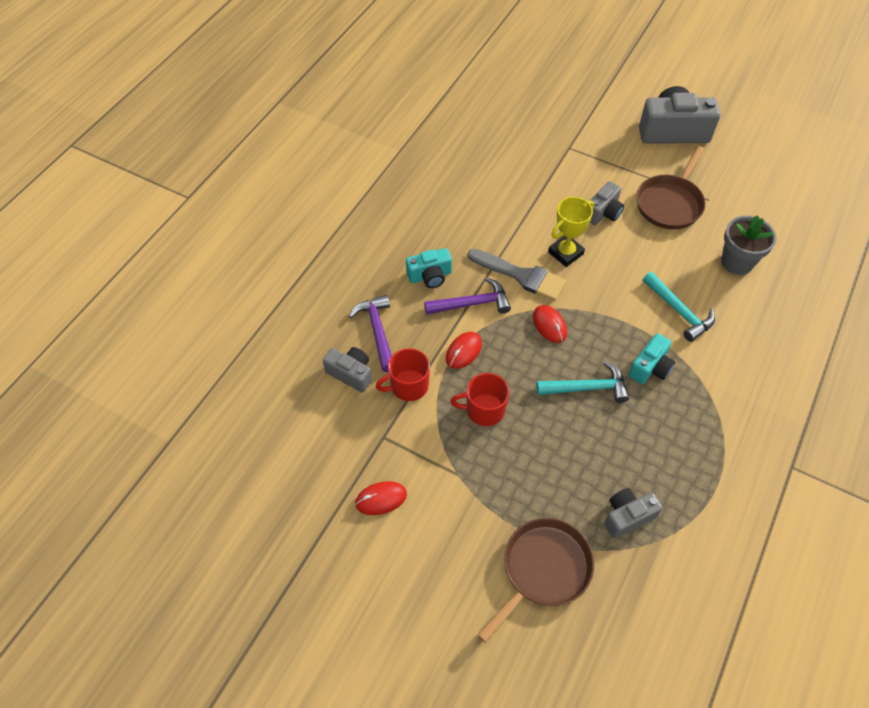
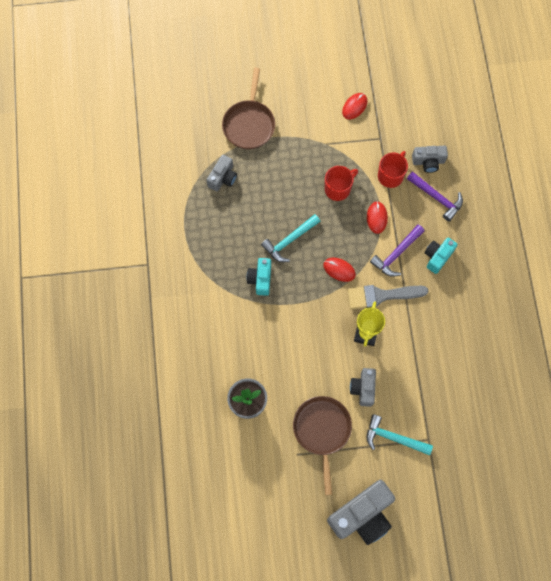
camera: 145 degrees right, 15 degrees up
turquoise hammer [643,272,715,342] -> turquoise hammer moved to [367,414,433,455]

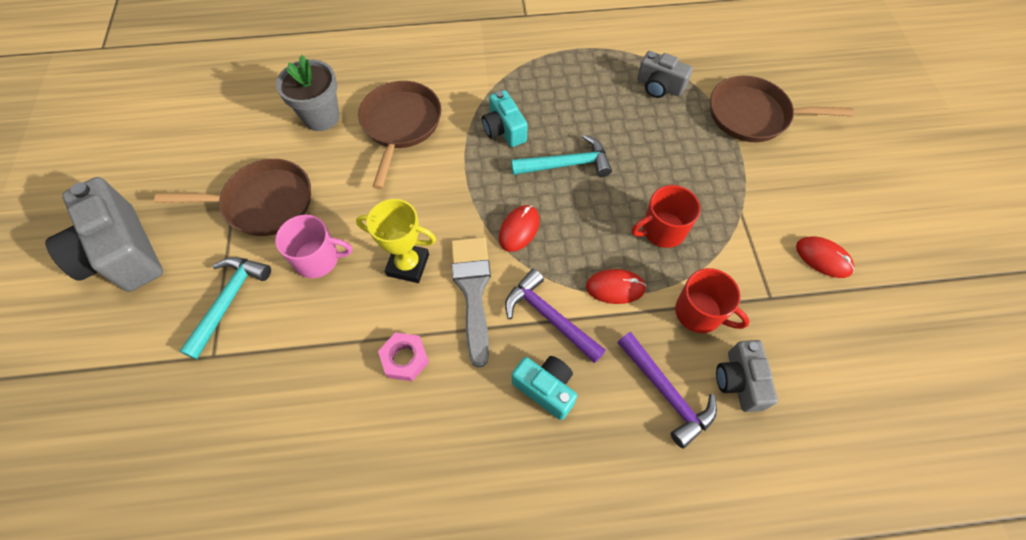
camera: 90 degrees right, 10 degrees down
turquoise camera [247,258,271,296] -> turquoise camera turned 120 degrees counterclockwise [482,90,528,147]
turquoise hammer [261,214,321,262] -> turquoise hammer turned 120 degrees clockwise [511,135,612,177]
red mug [325,166,358,201] -> red mug turned 105 degrees clockwise [631,185,701,248]
grey camera [350,368,376,407] -> pink mug [275,215,352,278]
purple hammer [407,171,463,222] -> purple hammer turned 75 degrees counterclockwise [617,332,717,449]
none -> brown pan [358,81,441,189]
none -> pink nut [378,333,429,381]

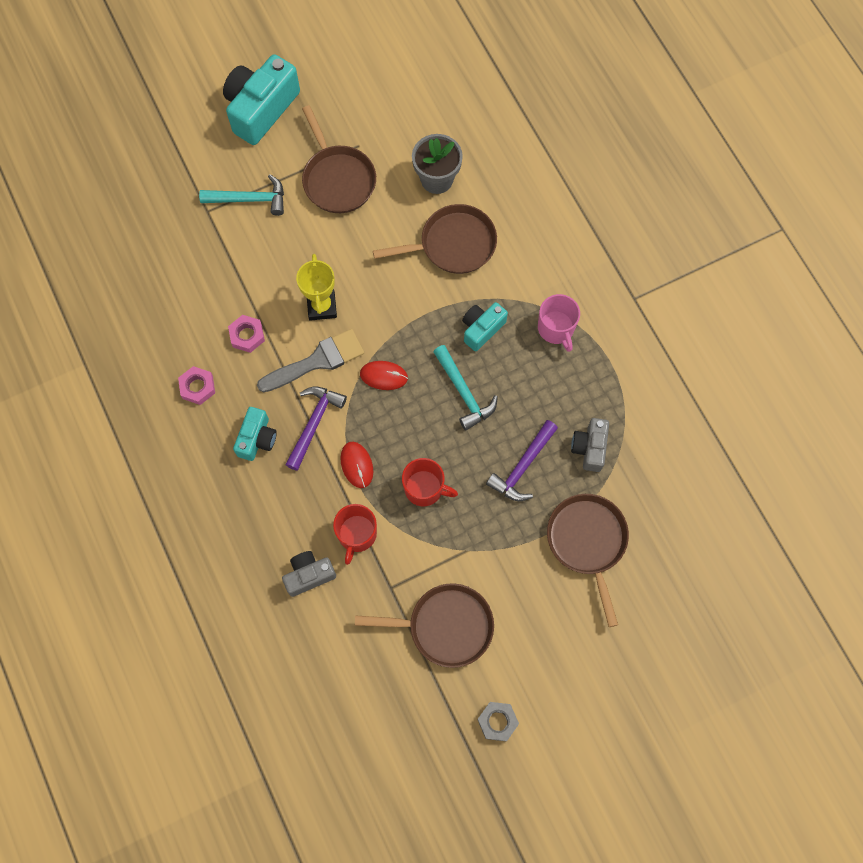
camera: 70 degrees right, 10 degrees up
grey camera [45,177,163,292] -> turquoise camera [223,54,300,145]
pink mug [275,215,352,278] -> pink mug moved to [538,294,580,352]
purple hammer [617,332,717,449] -> purple hammer moved to [486,420,558,501]
red mug [631,185,701,248] -> red mug turned 150 degrees clockwise [402,458,458,506]
red mouse [796,236,854,278] -> brown pan [355,583,494,668]
none -> pink nut [178,366,215,405]
none -> grey nut [477,702,519,741]

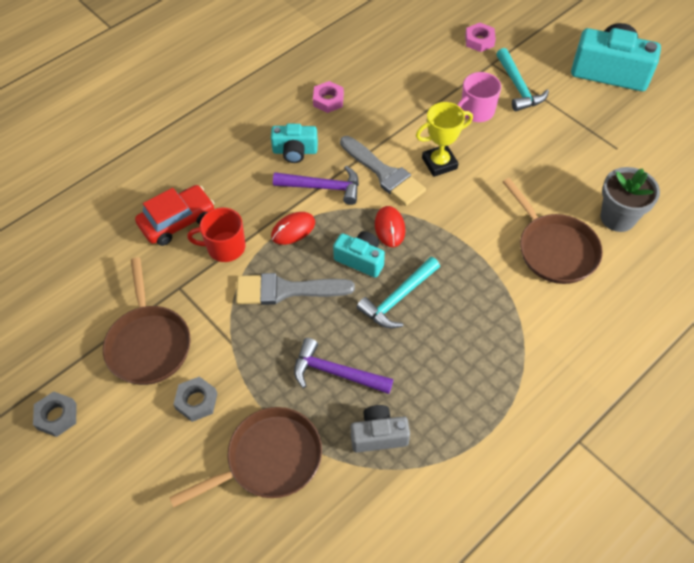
camera: 75 degrees right, 15 degrees down
pink nut [228,315,265,353] -> pink nut moved to [465,23,496,52]
grey camera [282,551,336,597] -> red car [135,185,215,246]
brown pan [302,105,376,213] -> none
red mug [402,458,458,506] -> grey brush [236,273,355,305]
turquoise camera [462,302,508,351] -> turquoise camera moved to [333,231,385,278]
pink mug [538,294,580,352] -> pink mug moved to [457,72,501,122]
none -> grey nut [173,376,217,422]

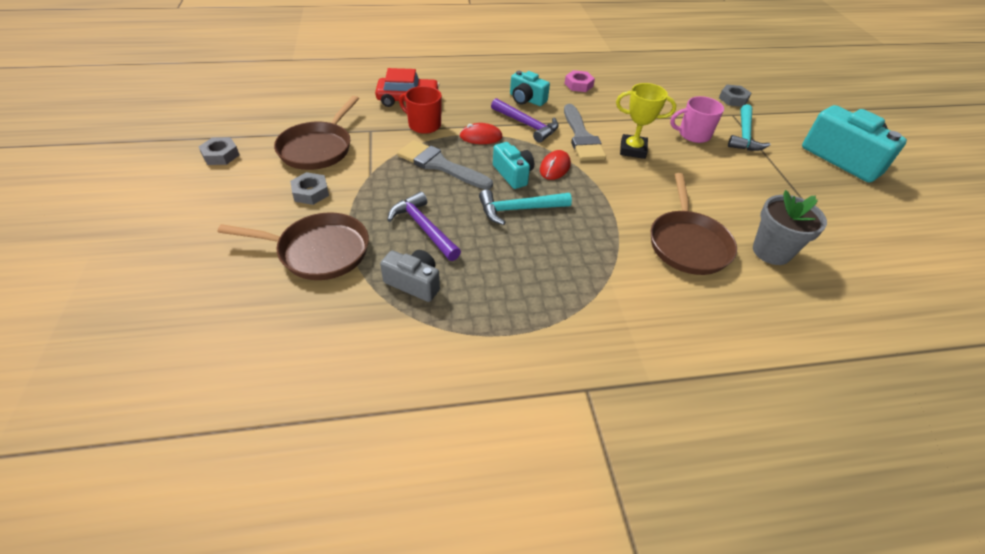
camera: 30 degrees right, 10 degrees down
pink nut [465,23,496,52] -> grey nut [719,85,751,107]

